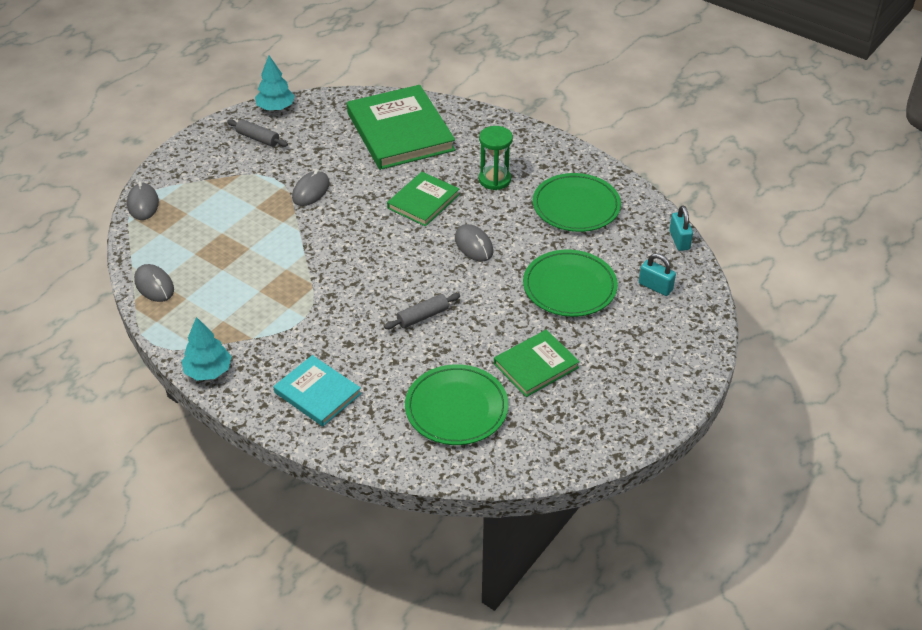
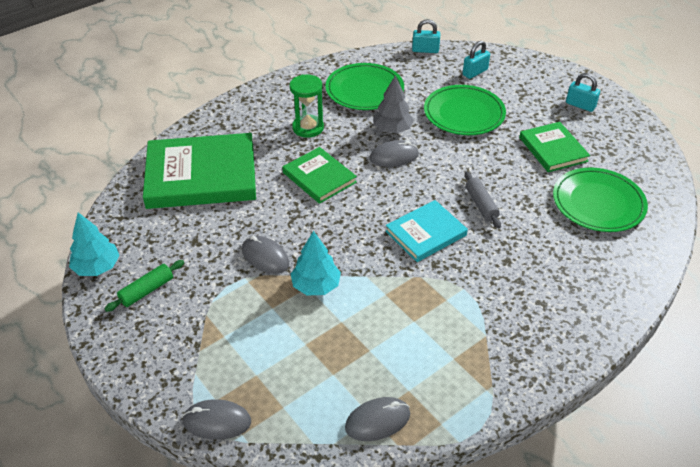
camera: 75 degrees left, 0 degrees up
turquoise tree [182,317,232,381] -> turquoise tree moved to [291,231,341,295]
grey rolling pin [227,119,288,147] -> green rolling pin [105,260,184,312]
turquoise book [273,355,361,426] -> turquoise book moved to [386,200,468,262]
none -> grey tree [373,76,414,133]
none -> turquoise padlock [566,73,600,112]

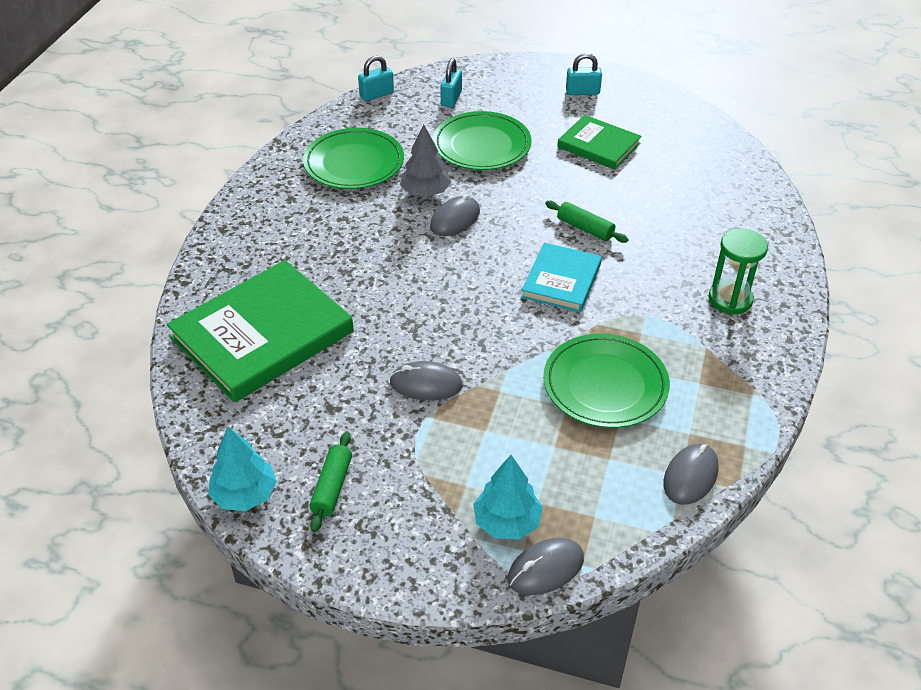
camera: 35 degrees left, 0 degrees up
green book [282,147,357,204] -> none
green hourglass [290,74,324,138] -> green hourglass moved to [708,229,768,315]
turquoise tree [291,231,341,295] -> turquoise tree moved to [473,455,543,540]
grey rolling pin [464,171,501,229] -> green rolling pin [545,201,628,243]
green plate [553,168,648,232] -> green plate moved to [543,334,670,428]

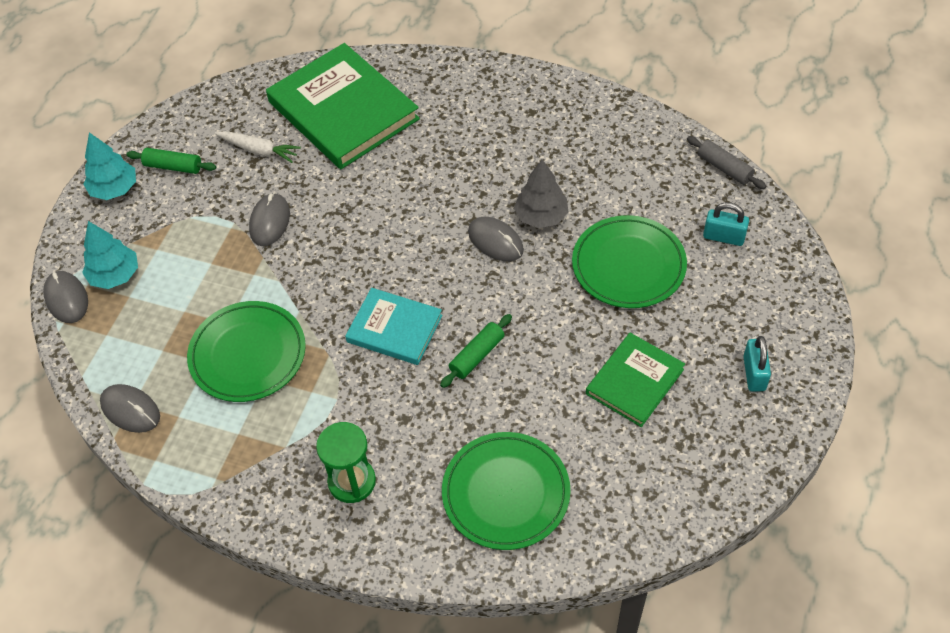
camera: 95 degrees right, 10 degrees up
turquoise tree [208,427,277,511] -> turquoise tree moved to [83,132,136,200]
green plate [303,128,404,189] -> green plate moved to [442,432,571,550]
turquoise padlock [358,55,394,101] -> grey rolling pin [687,136,766,189]
none -> white carrot [215,131,301,163]

